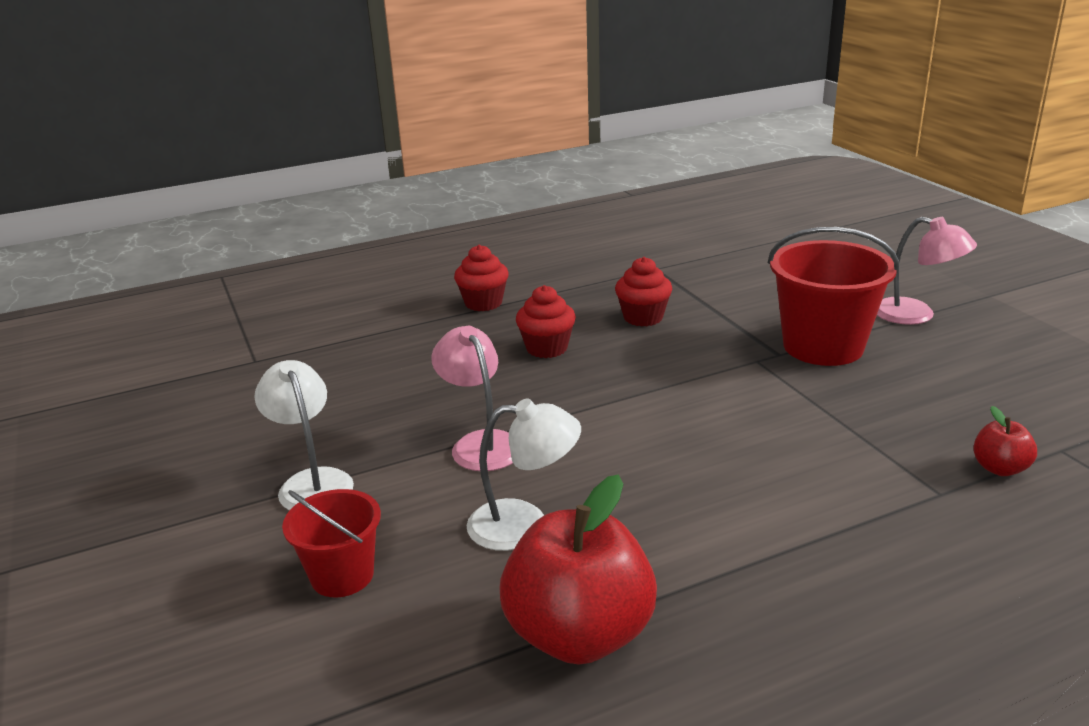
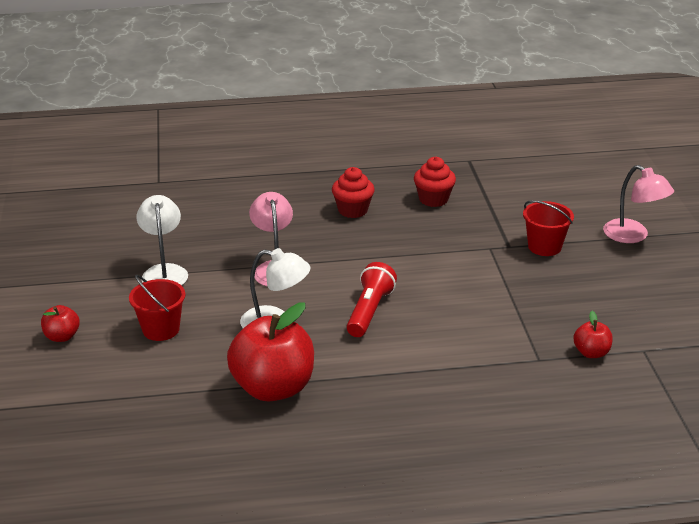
camera: 15 degrees right, 5 degrees up
red cupcake [454,245,509,311] -> none
red bucket [768,227,899,366] -> red bucket [523,200,574,256], size x0.58
none -> red apple [41,305,80,342]
none -> red flashlight [347,262,397,337]

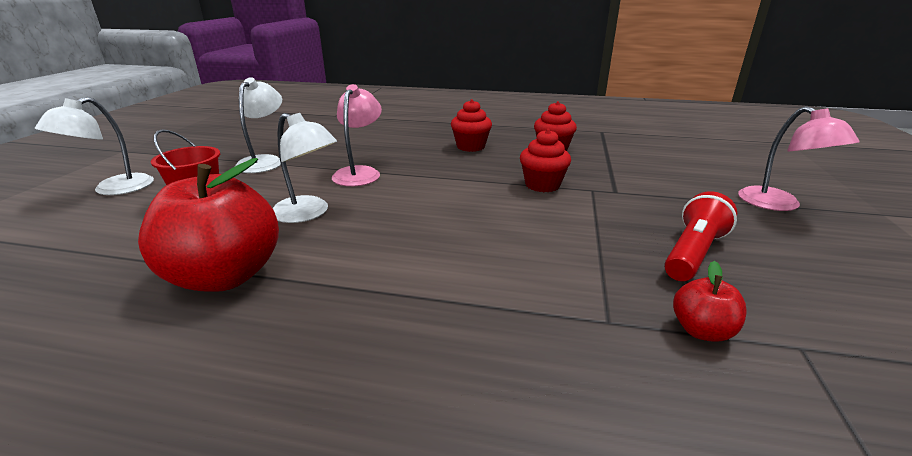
camera: 20 degrees right, 5 degrees down
red apple [41,305,80,342] -> white lamp [35,97,154,195]
red flashlight [347,262,397,337] -> red flashlight moved to [664,191,737,281]
red bucket [523,200,574,256] -> none
none -> red cupcake [520,129,571,192]

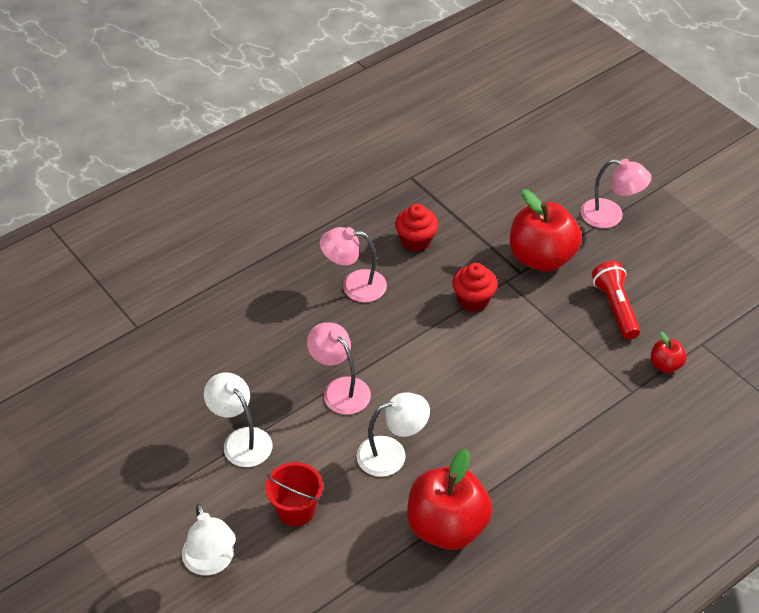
camera: 50 degrees left, 20 degrees up
red cupcake [451,99,492,152] -> pink lamp [320,227,387,302]
none -> red apple [510,189,582,272]

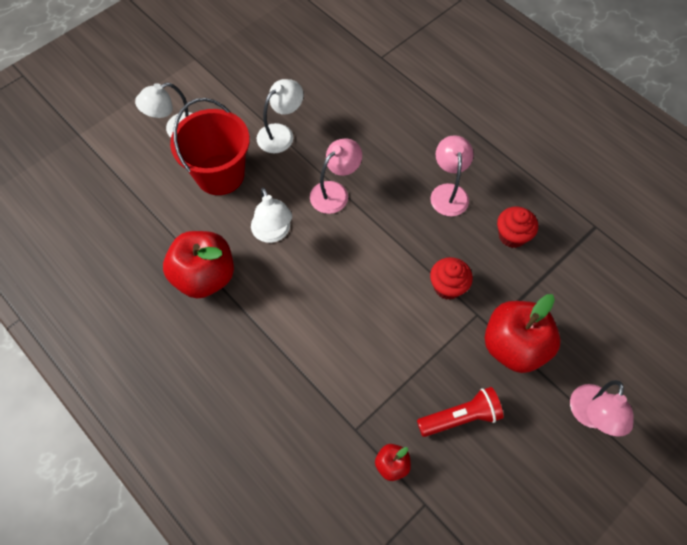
camera: 85 degrees right, 15 degrees up
red bucket [265,462,323,526] -> red bucket [170,98,250,195], size x1.73

